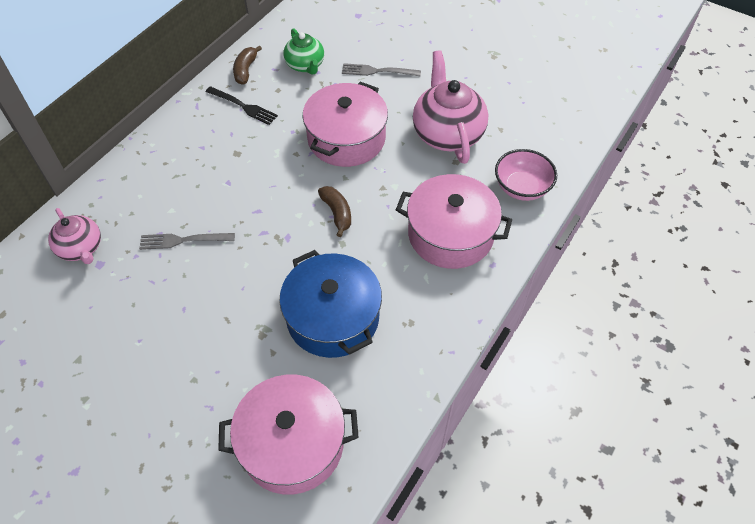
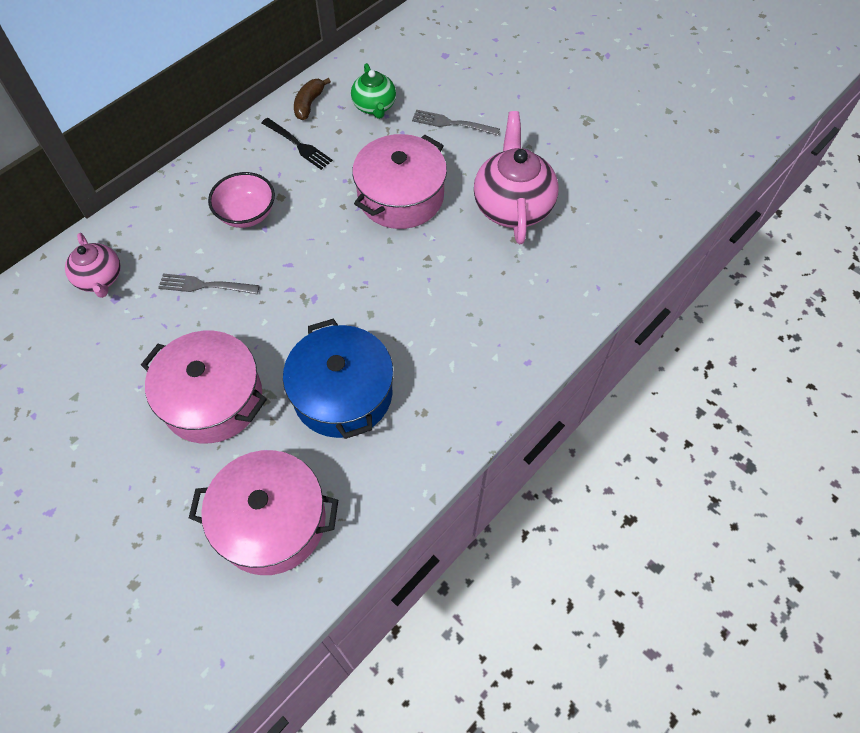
camera: 10 degrees right, 5 degrees up
brown banana [318,186,351,237] -> none
pink pot [396,174,512,269] -> pink pot moved to [141,331,267,443]
pink bowl [495,149,557,201] -> pink bowl moved to [208,172,275,228]

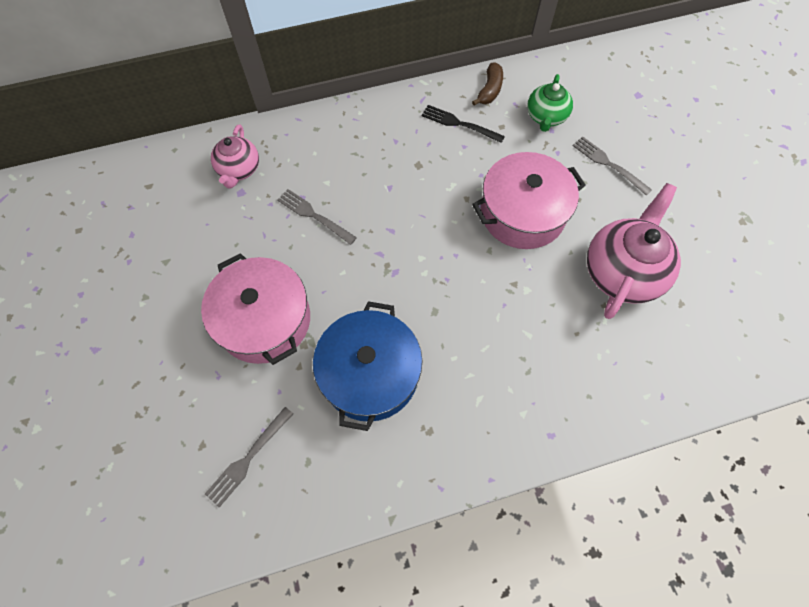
camera: 30 degrees right, 5 degrees up
pink pot [189,450,338,575] -> grey fork [205,407,293,507]
pink bowl [208,172,275,228] -> none
black fork [262,118,333,170] -> black fork turned 135 degrees clockwise [422,105,505,143]
brown banana [294,78,331,120] -> brown banana turned 150 degrees clockwise [472,62,503,106]

